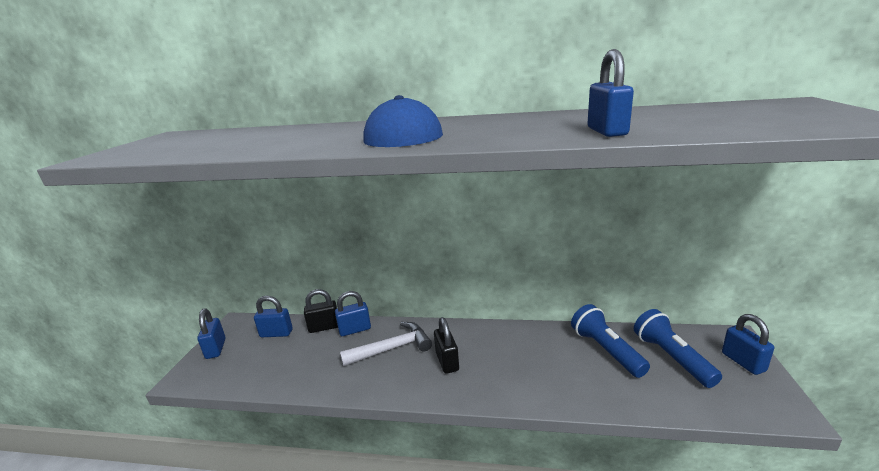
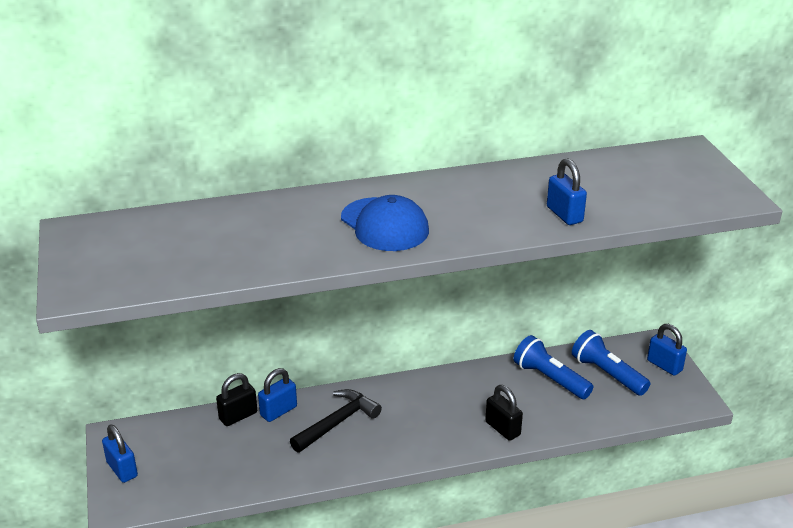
camera: 25 degrees left, 10 degrees up
blue padlock [254,296,293,337] -> none
white hammer [340,322,432,366] -> black hammer [290,389,382,452]
black padlock [434,317,459,374] -> black padlock moved to [485,385,523,441]

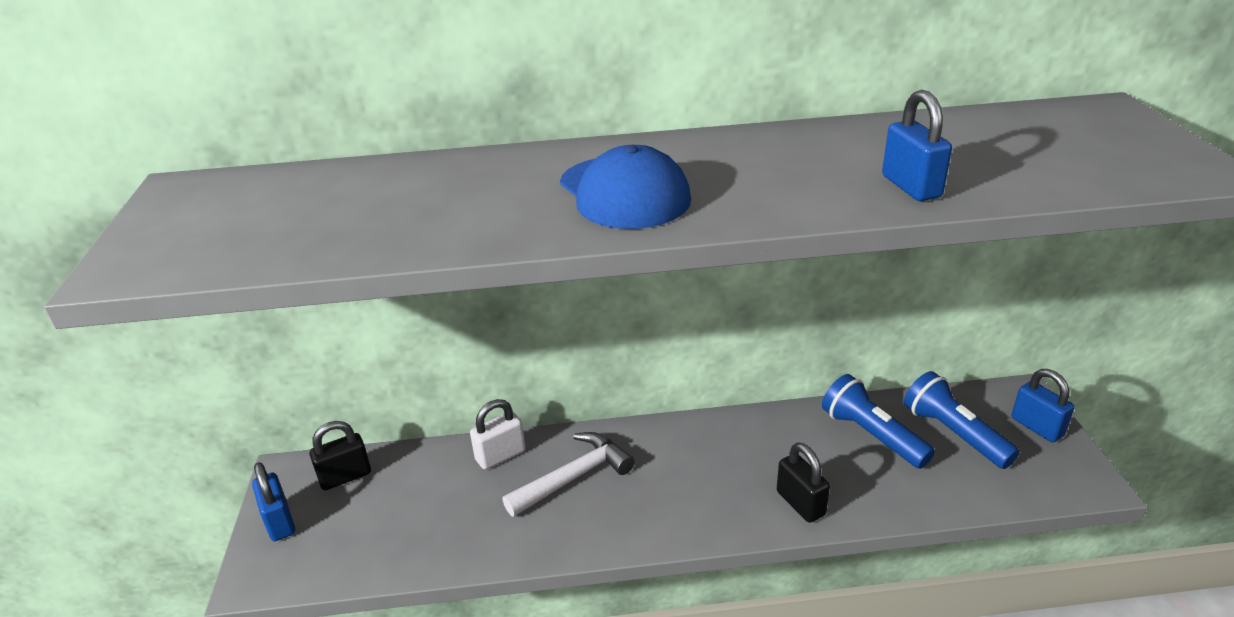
camera: 10 degrees right, 0 degrees up
black padlock [216,373,257,426] -> black padlock moved to [309,421,371,490]
blue padlock [258,368,297,422] -> white padlock [470,399,525,469]
black hammer [290,389,382,452] -> white hammer [502,432,635,517]

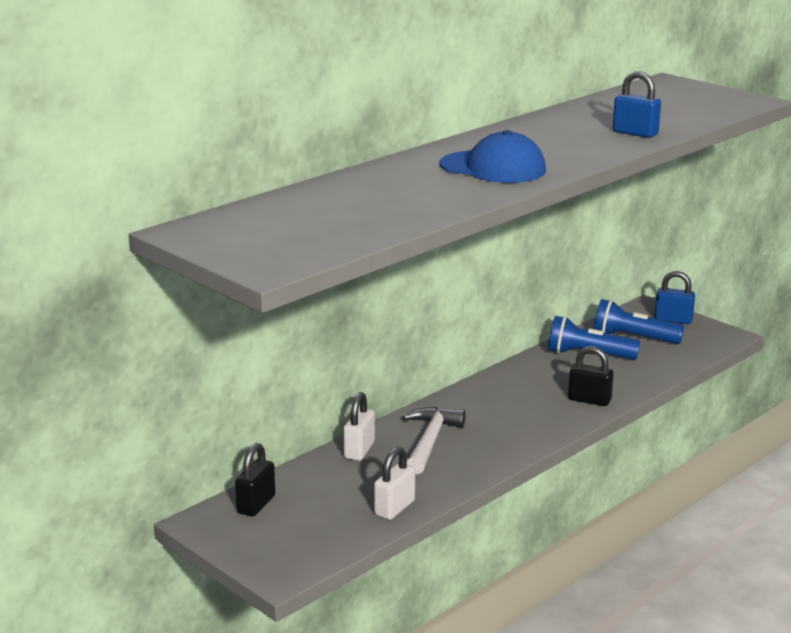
camera: 40 degrees left, 10 degrees down
blue padlock [252,462,295,541] -> none
none -> white padlock [374,447,415,520]

